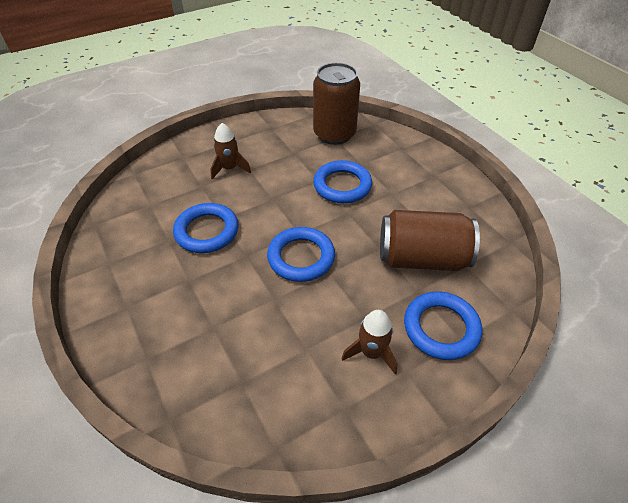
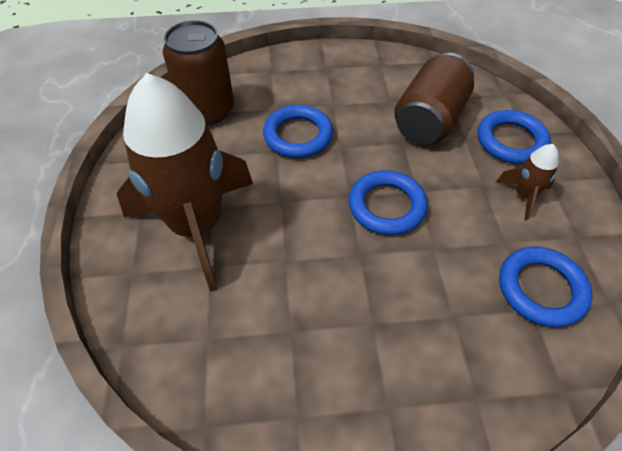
camera: 65 degrees left, 5 degrees up
blue ring [173,203,238,253] -> blue ring moved to [499,246,592,327]
brown rocket [210,123,251,179] -> brown rocket [116,73,253,292], size x2.41

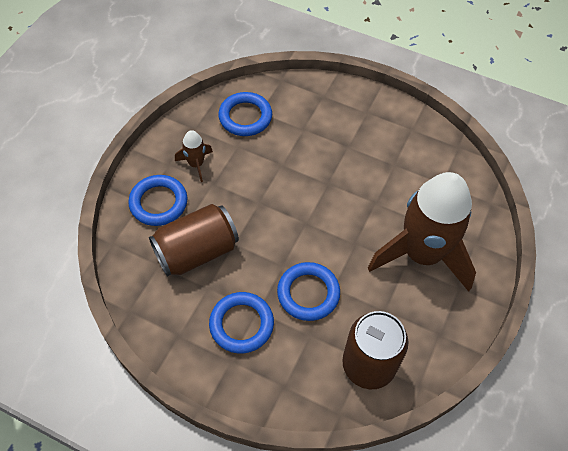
camera: 150 degrees left, 5 degrees up
blue ring [349,170,428,235] -> blue ring moved to [209,292,274,354]

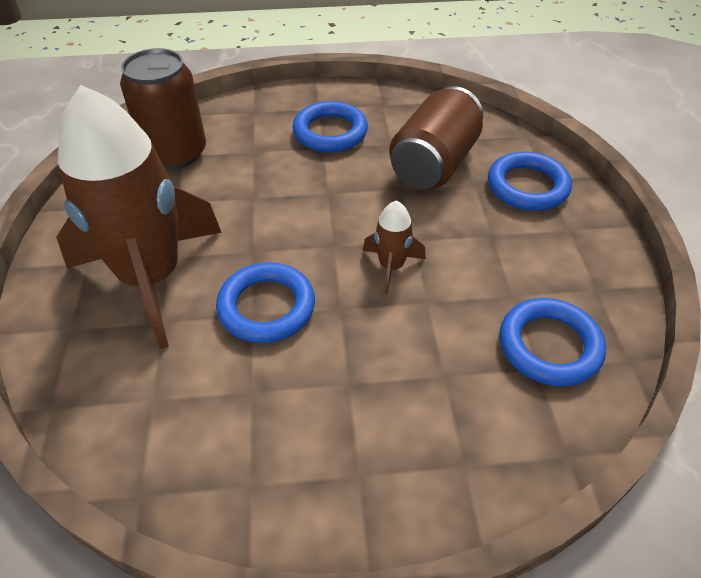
camera: 150 degrees right, 10 degrees down
brown rocket [175,130,213,182] -> brown rocket moved to [363,200,426,295]
blue ring [277,262,340,321] -> blue ring moved to [216,262,315,343]

